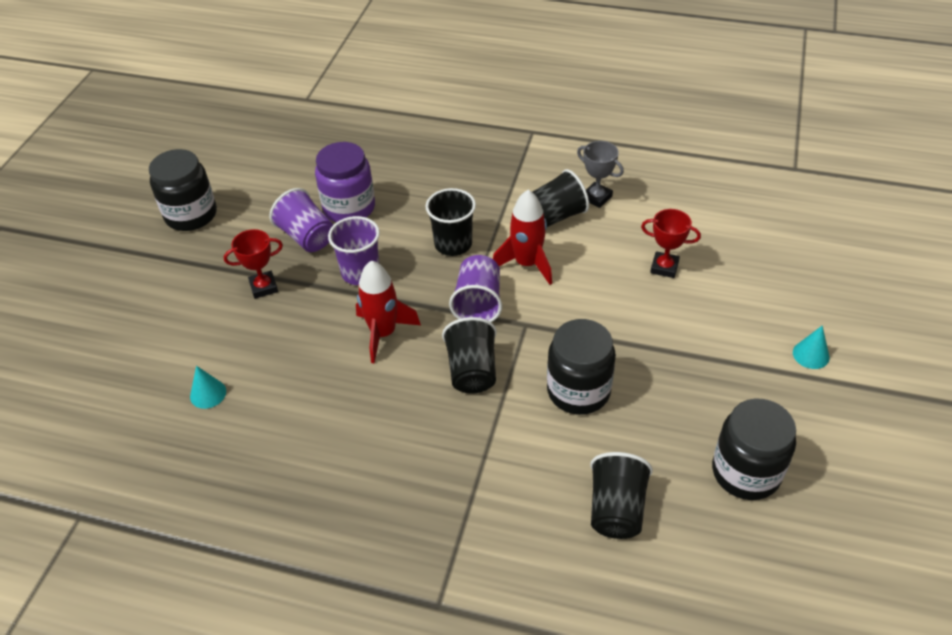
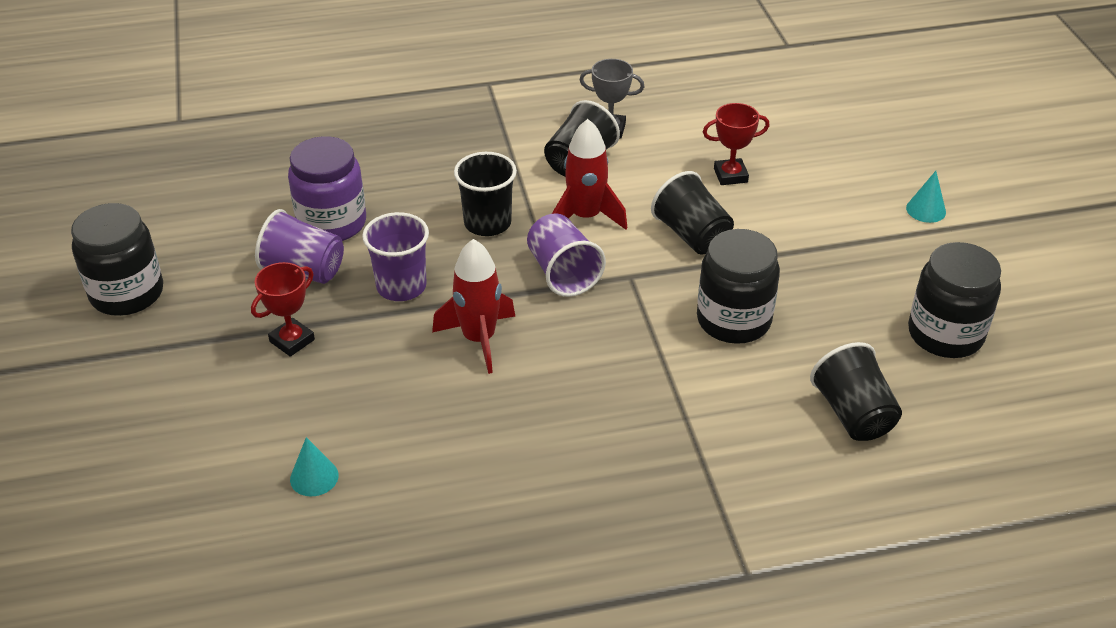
camera: 30 degrees left, 5 degrees down
black cup [442,317,497,394] -> black cup moved to [651,171,734,254]

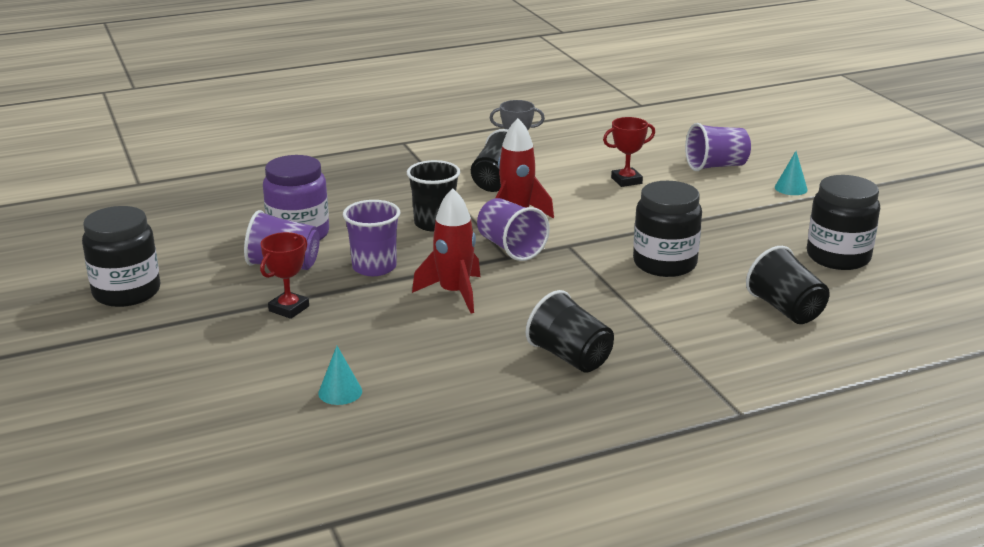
camera: 10 degrees left, 15 degrees down
black cup [651,171,734,254] -> black cup moved to [526,290,614,373]
none -> purple cup [685,123,751,171]

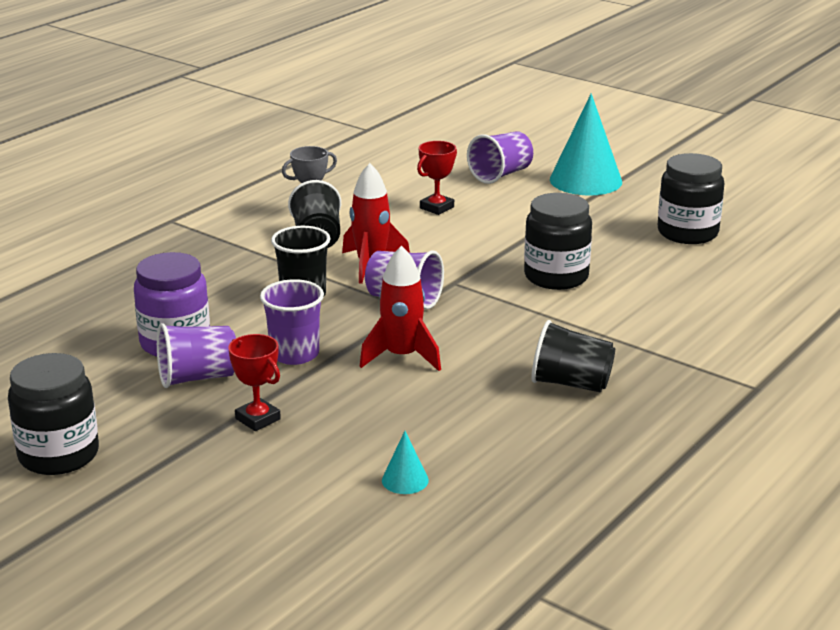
camera: 30 degrees left, 0 degrees up
red trophy [260,232,309,319] -> red trophy turned 45 degrees counterclockwise [228,334,281,431]
black cup [746,246,830,324] -> none
turquoise cone [775,151,808,195] -> turquoise cone [550,93,622,196], size x2.24

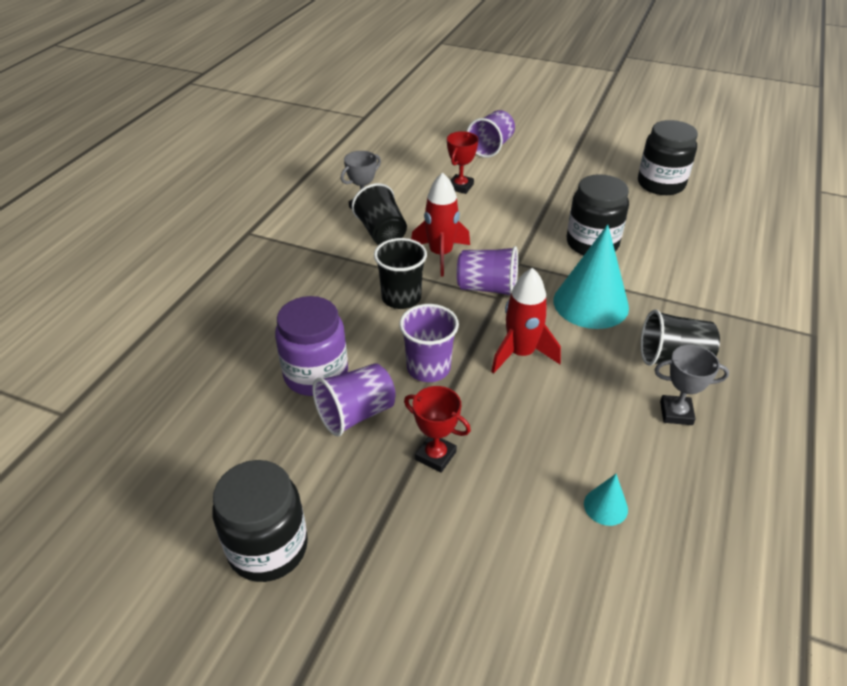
camera: 15 degrees left, 15 degrees up
turquoise cone [550,93,622,196] -> turquoise cone moved to [553,224,629,329]
none -> grey trophy [654,345,729,425]

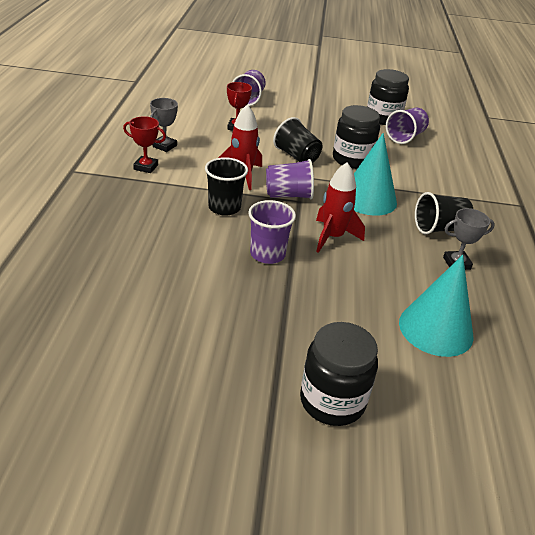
camera: 20 degrees left, 5 degrees down
black jar [213,460,308,582] -> black jar moved to [300,322,378,426]
purple jar [275,296,348,396] -> none
purple cup [312,363,396,436] -> purple cup moved to [386,107,429,144]
black cup [352,183,407,245] -> black cup moved to [273,117,323,163]
red trophy [404,386,471,473] -> red trophy moved to [123,116,166,173]
turquoise cone [584,474,628,526] -> turquoise cone [399,255,474,357], size x2.24

